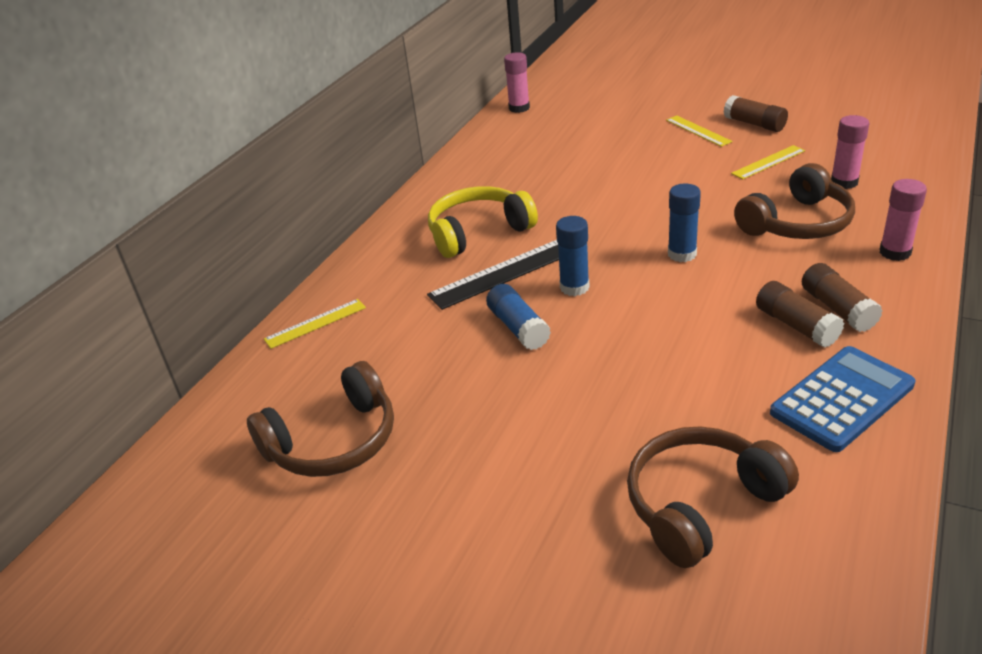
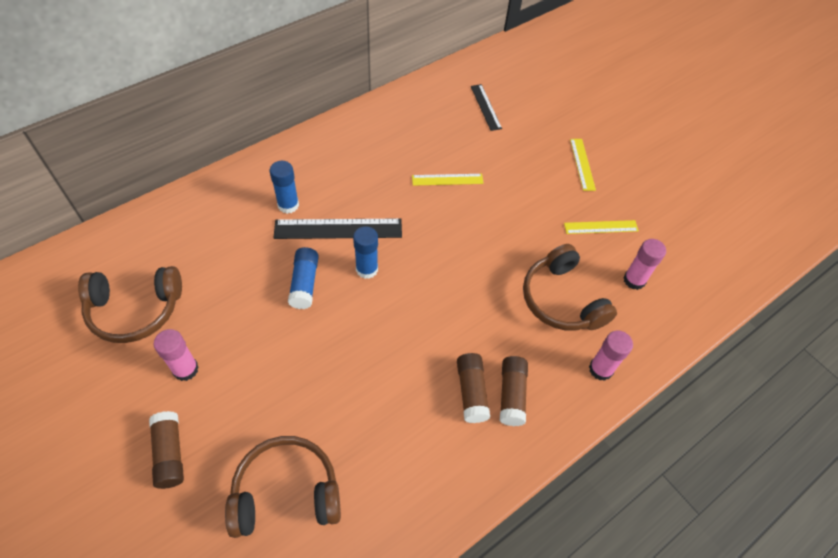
camera: 20 degrees right, 20 degrees up
yellow ruler [264,299,366,349] -> yellow ruler moved to [412,174,484,186]
yellow headphones [428,186,538,258] -> none
pink glue stick [504,52,530,113] -> pink glue stick moved to [154,329,199,381]
blue glue stick [668,184,701,262] -> blue glue stick moved to [270,161,299,214]
brown glue stick [723,95,788,132] -> brown glue stick moved to [149,411,184,489]
brown headphones [734,163,855,239] -> brown headphones turned 75 degrees clockwise [523,244,617,331]
blue calculator [770,346,915,452] -> none
none -> black ruler [471,84,502,131]

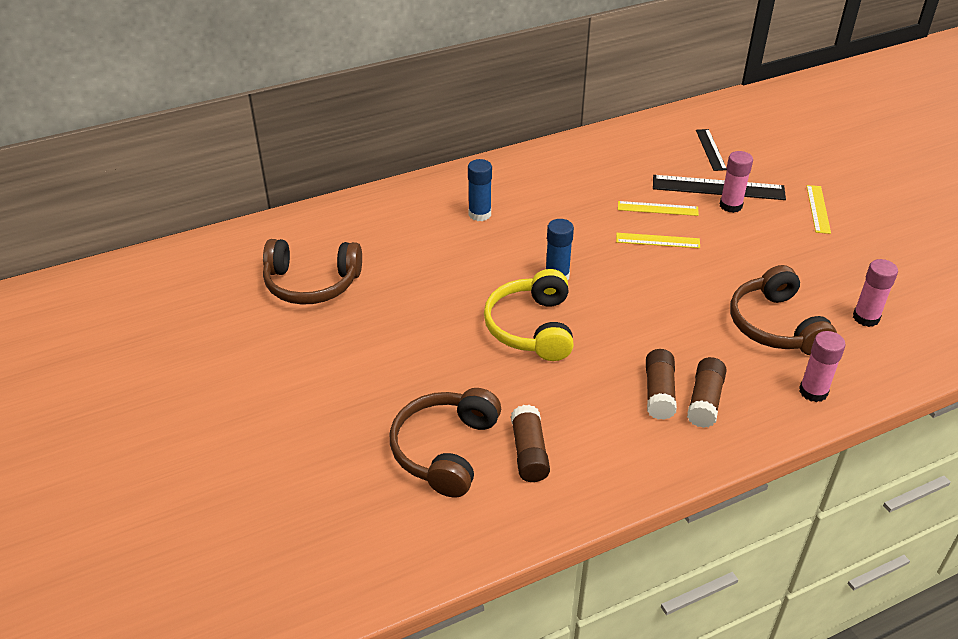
camera: 15 degrees right, 15 degrees down
brown glue stick [149,411,184,489] -> brown glue stick moved to [511,405,550,482]
pink glue stick [154,329,199,381] -> pink glue stick moved to [720,151,753,213]
brown headphones [225,436,341,538] -> brown headphones turned 75 degrees counterclockwise [390,388,501,497]
black ruler [274,218,402,239] -> black ruler moved to [653,175,786,200]
blue glue stick [288,247,319,309] -> none
yellow ruler [564,220,639,234] -> yellow ruler moved to [616,233,700,248]
none -> yellow headphones [484,269,574,361]

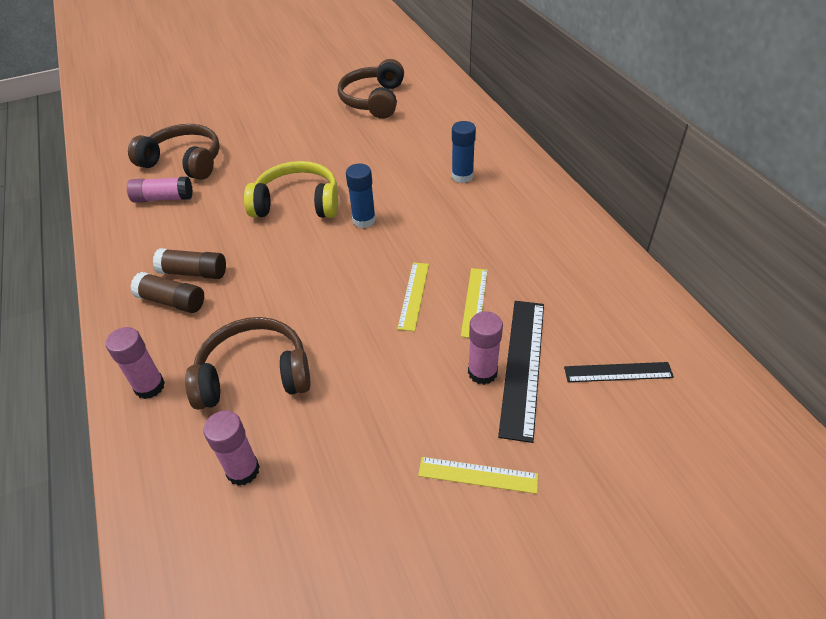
camera: 95 degrees right, 5 degrees up
brown glue stick [511,405,550,482] -> pink glue stick [127,177,193,203]

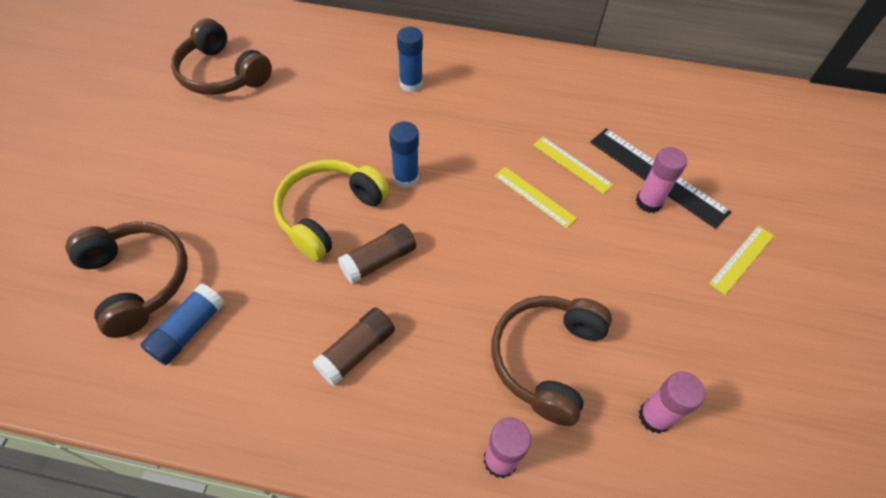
camera: 60 degrees left, 10 degrees up
pink glue stick [127,177,193,203] -> blue glue stick [141,283,225,365]
brown headphones [128,124,220,180] -> brown headphones turned 90 degrees clockwise [65,222,188,338]
brown glue stick [131,272,204,313] -> brown glue stick moved to [338,224,416,284]
black ruler [564,362,674,382] -> none

